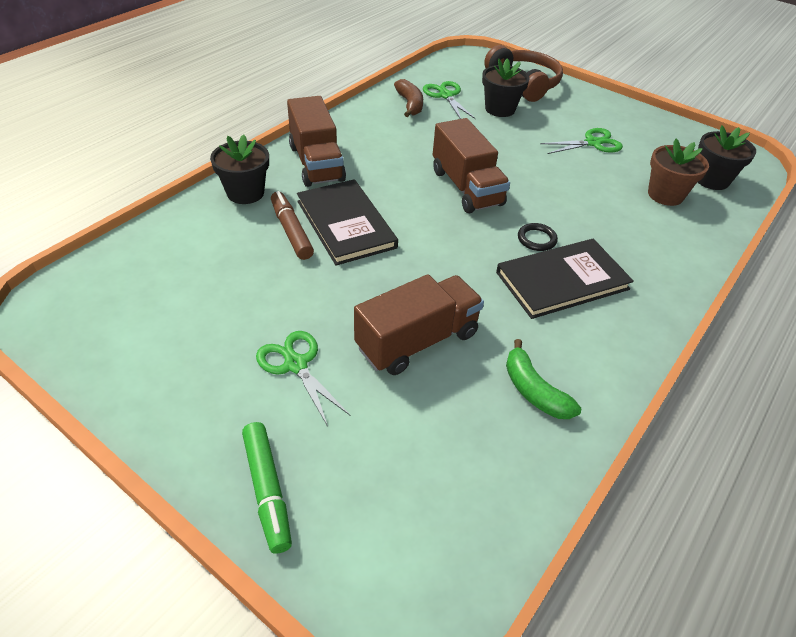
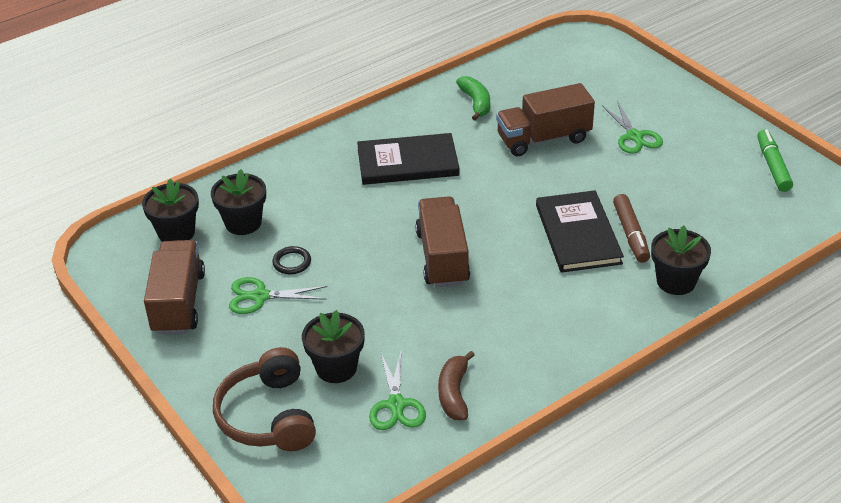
camera: 160 degrees left, 5 degrees down
green marker [242,422,292,554] -> green marker moved to [757,129,793,192]
brown truck [287,96,346,187] -> brown truck moved to [144,240,205,335]
black ring [518,223,558,251] -> black ring moved to [272,246,311,274]
brown flower pot [648,139,709,206] -> black flower pot [211,169,266,235]

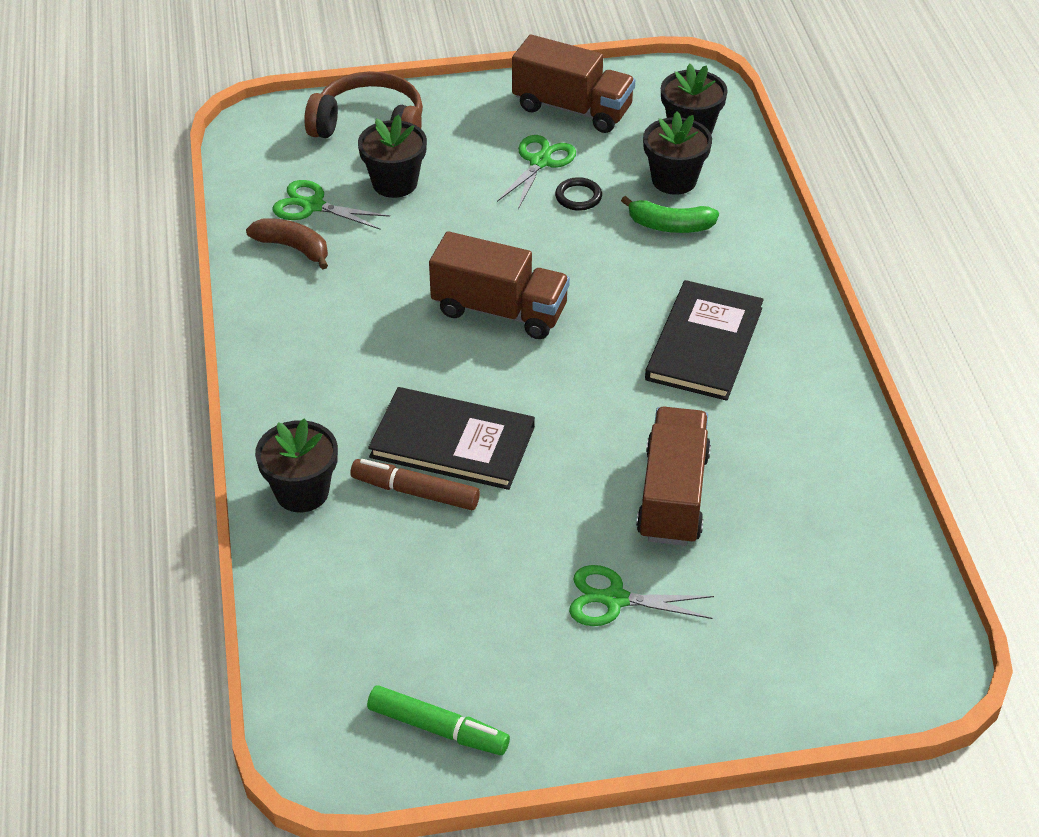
camera: 115 degrees right, 5 degrees up
green banana [456,76,490,121] -> green banana moved to [621,196,719,233]

